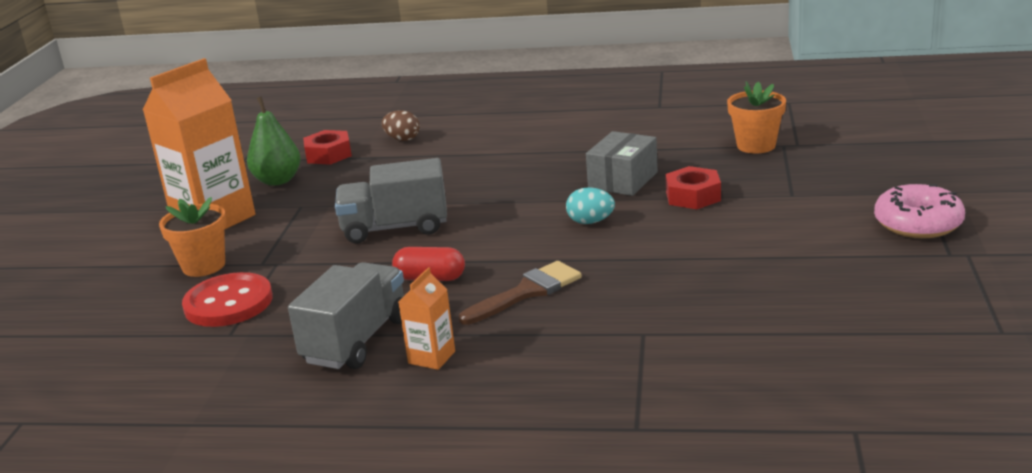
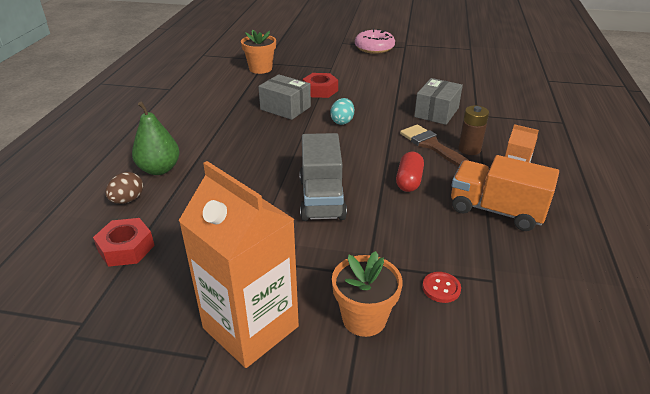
camera: 90 degrees left, 10 degrees up
red button [182,272,273,327] -> red button [422,272,461,303], size x0.47
green pear [247,96,301,186] -> green pear moved to [132,102,180,175]
grey truck [288,262,404,369] -> orange truck [451,155,559,231]
none -> grey box [414,78,463,125]
none -> brown battery [458,106,489,155]

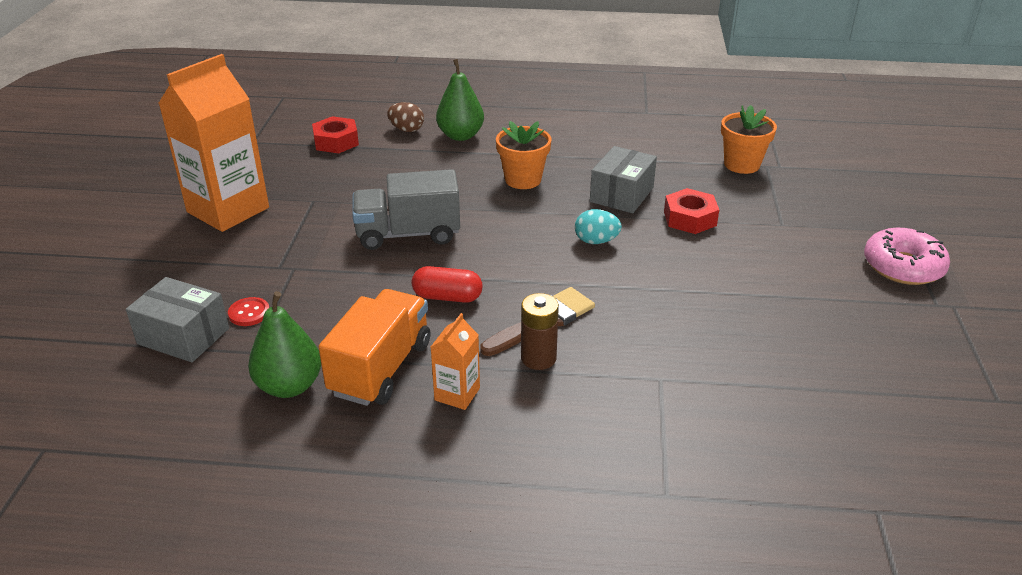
camera: 85 degrees right, 0 degrees up
orange flower pot [332,251,403,337] -> orange flower pot moved to [496,121,551,189]
grey box [414,78,463,125] -> grey box moved to [126,277,229,362]
none -> green pear [248,291,321,398]

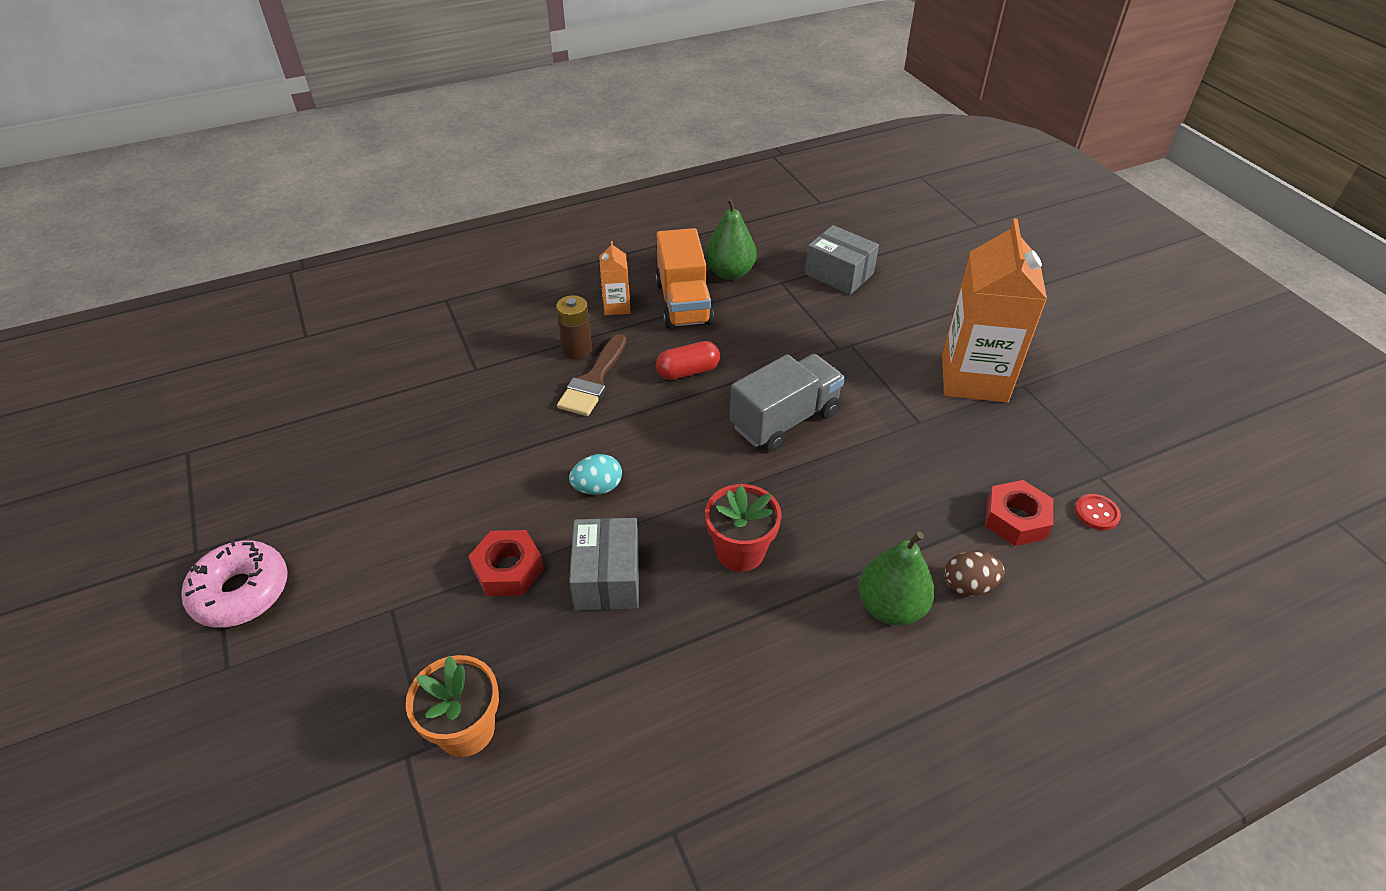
camera: 150 degrees right, 10 degrees up
grey box [126,277,229,362] -> grey box turned 45 degrees clockwise [805,225,879,295]
red button [228,297,269,326] -> red button moved to [1075,494,1121,530]
orange flower pot [496,121,551,189] -> red flower pot [705,484,782,572]

